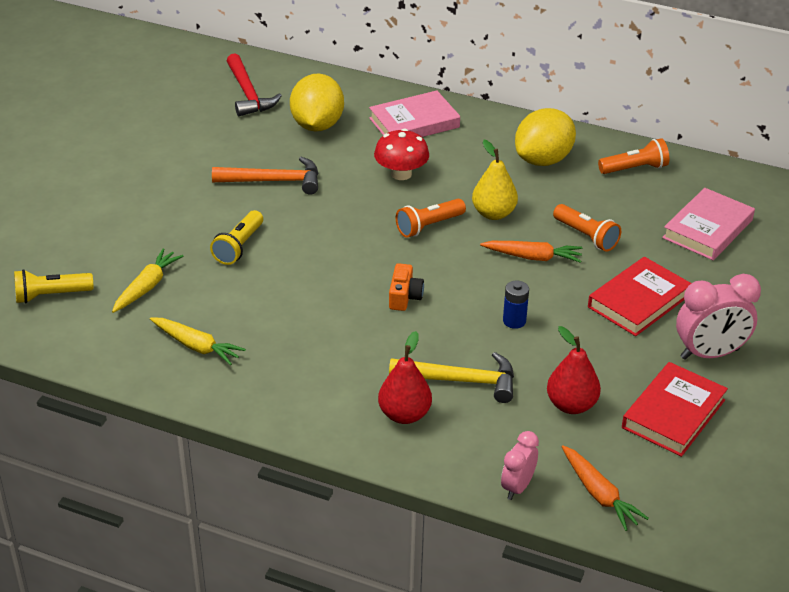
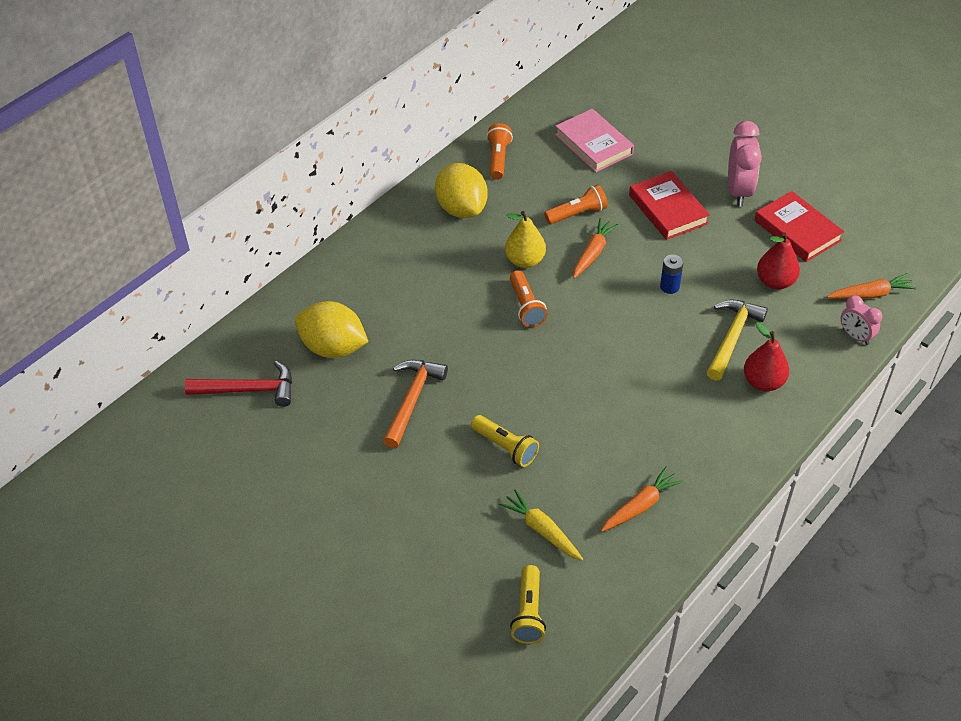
camera: 70 degrees left, 10 degrees up
yellow carrot [150,318,246,365] -> orange carrot [601,467,683,532]
pink book [369,90,460,137] -> none
red mushroom [374,128,429,180] -> none
orange camera [389,263,424,311] -> none

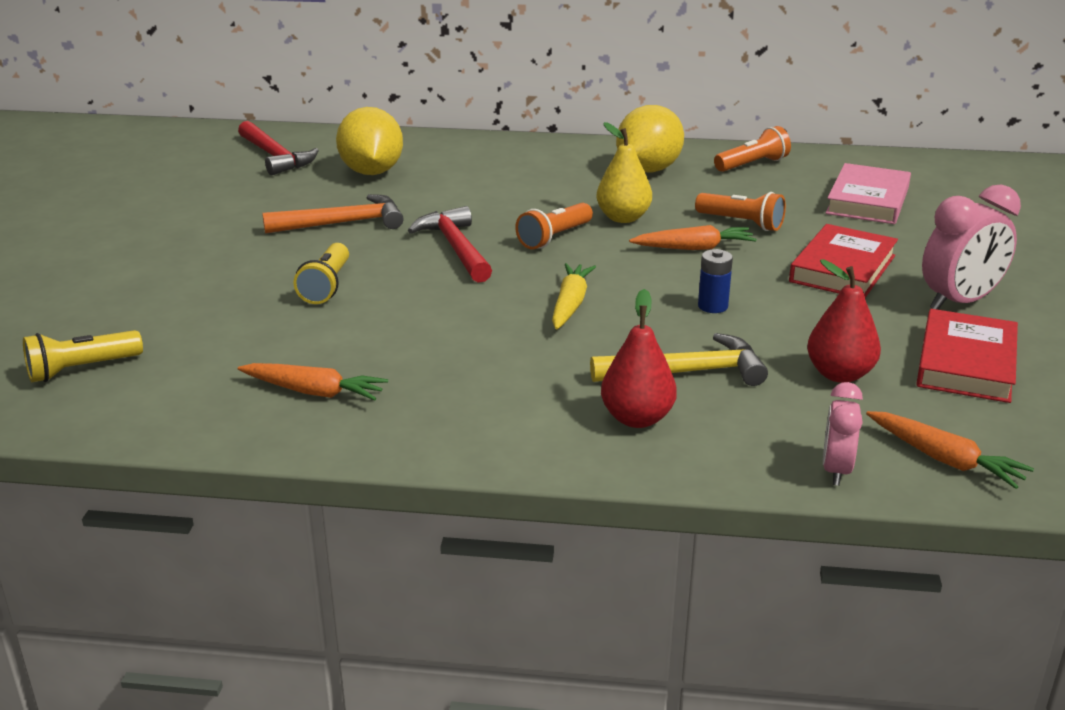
camera: 55 degrees right, 20 degrees down
yellow carrot [499,489,583,560] -> yellow carrot moved to [552,263,596,330]
none -> red hammer [408,206,492,283]

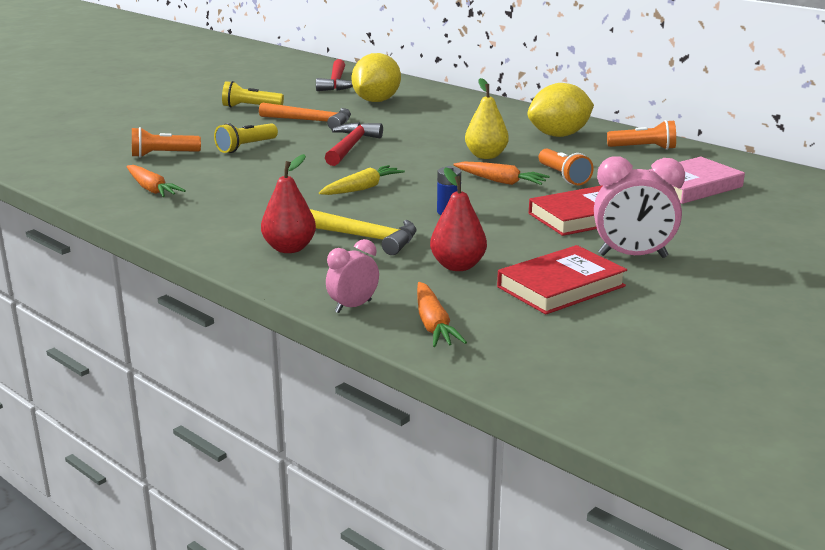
camera: 35 degrees right, 5 degrees down
yellow flashlight [23,330,143,382] -> yellow flashlight moved to [222,81,284,108]
orange flashlight [515,203,593,249] -> orange flashlight moved to [132,127,201,158]

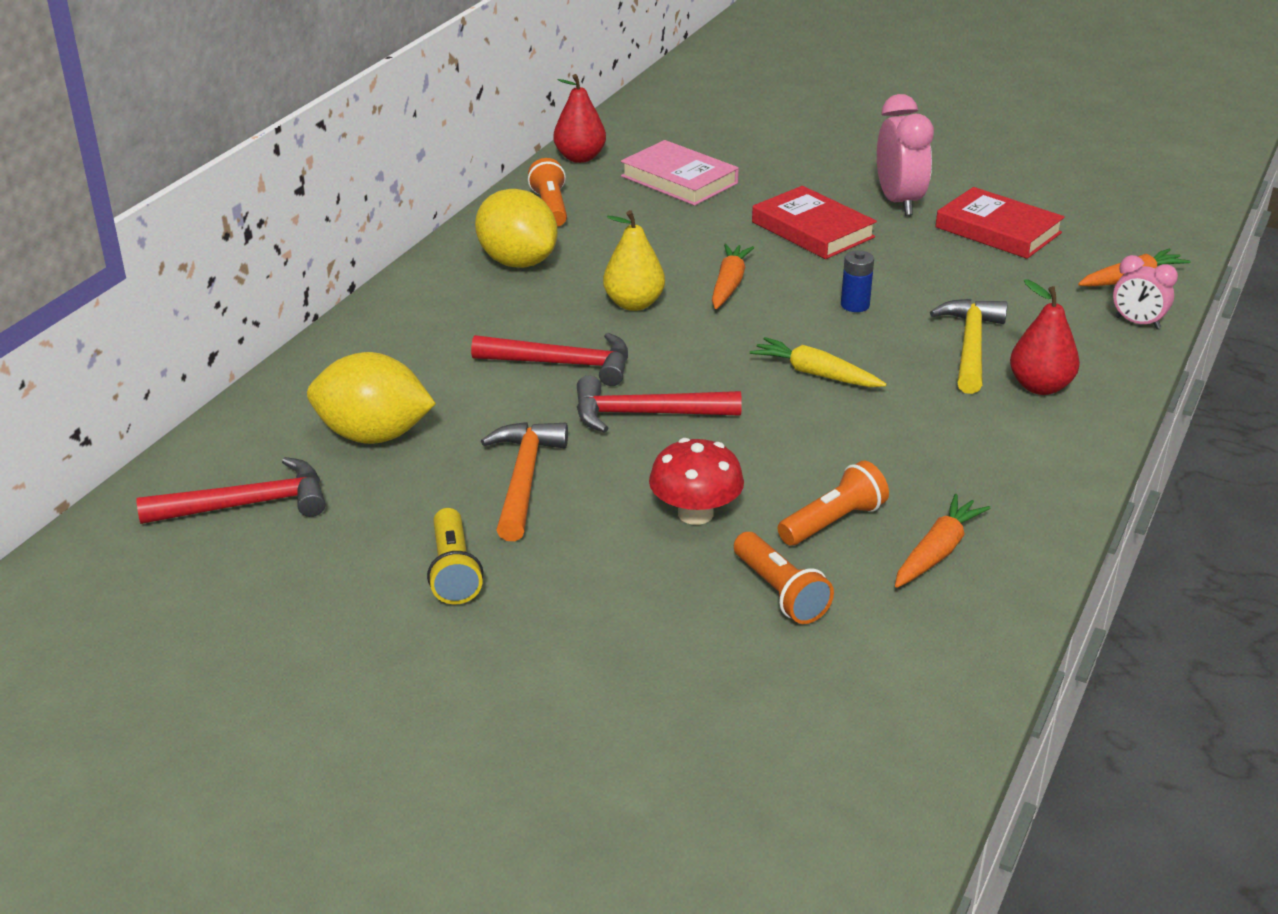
camera: 105 degrees left, 10 degrees up
yellow flashlight [214,123,278,153] -> red mushroom [649,438,744,525]
red pear [430,167,487,271] -> red pear moved to [554,74,606,163]
orange flashlight [538,149,594,185] -> orange flashlight moved to [778,461,889,546]
none -> red hammer [471,333,628,386]

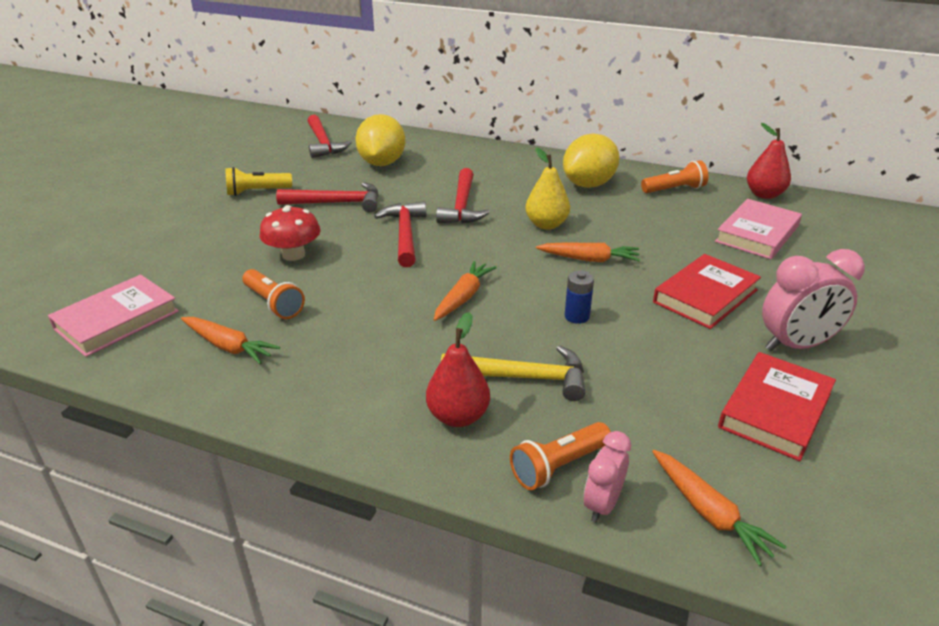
camera: 85 degrees right, 0 degrees up
orange hammer [481,422,568,541] -> red hammer [276,182,379,213]
orange flashlight [734,532,834,624] -> orange flashlight moved to [510,422,611,490]
yellow carrot [750,337,887,387] -> orange carrot [434,261,497,321]
none -> pink book [48,275,179,357]

